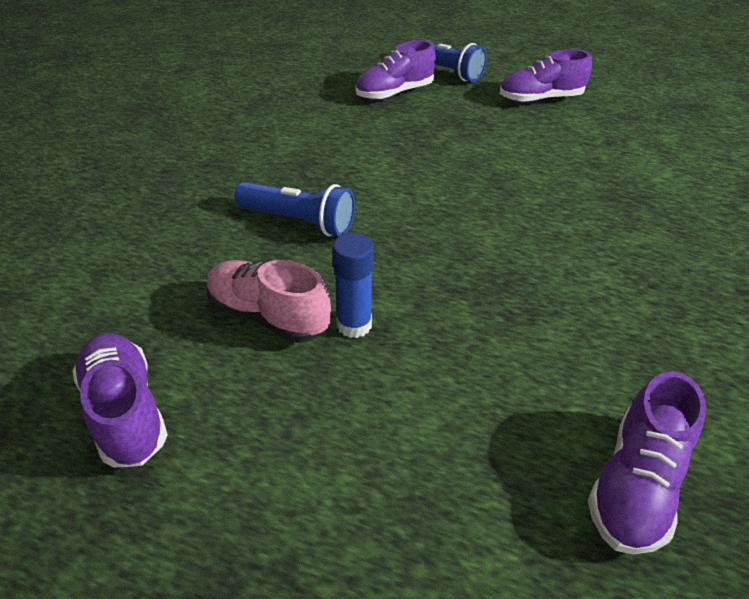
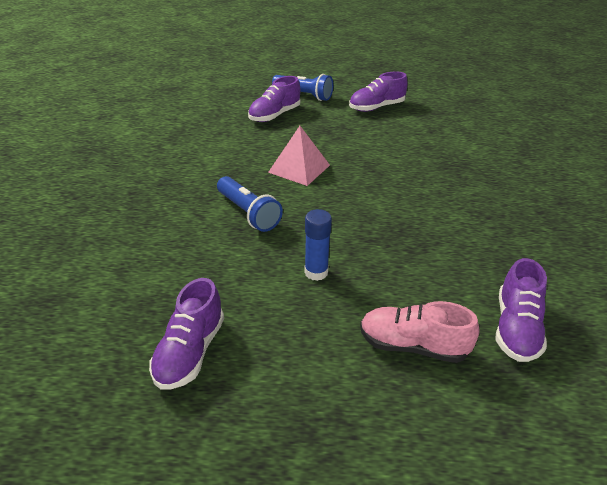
camera: 15 degrees left, 5 degrees down
purple shoe [72,333,168,467] -> purple shoe turned 120 degrees counterclockwise [149,278,224,390]
pink shoe [207,260,331,343] -> pink shoe moved to [360,301,479,363]
blue flashlight [235,182,355,236] -> blue flashlight turned 45 degrees clockwise [217,176,283,232]
none -> pink pyramid [268,126,330,186]

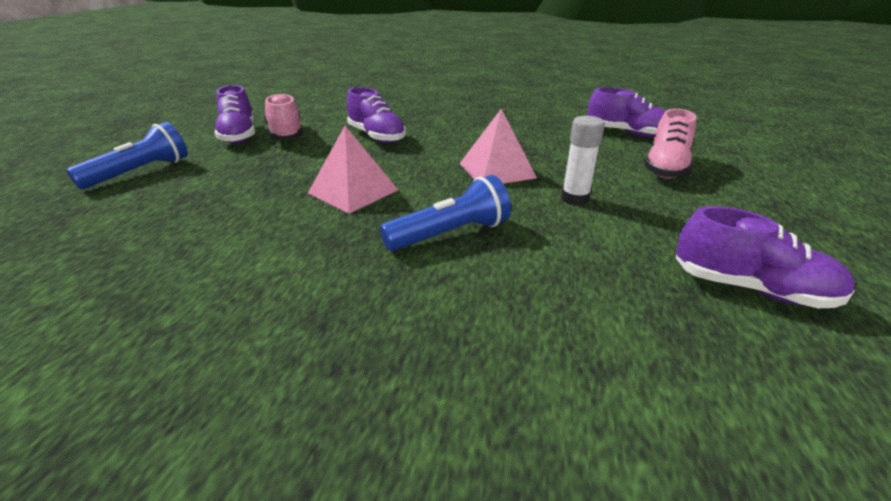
camera: 80 degrees left, 5 degrees down
purple shoe [248,76,300,122] -> purple shoe moved to [347,87,406,143]
blue glue stick [304,209,332,281] -> white glue stick [561,116,605,205]
none -> pink shoe [264,93,303,139]
none -> pink pyramid [459,109,537,184]

